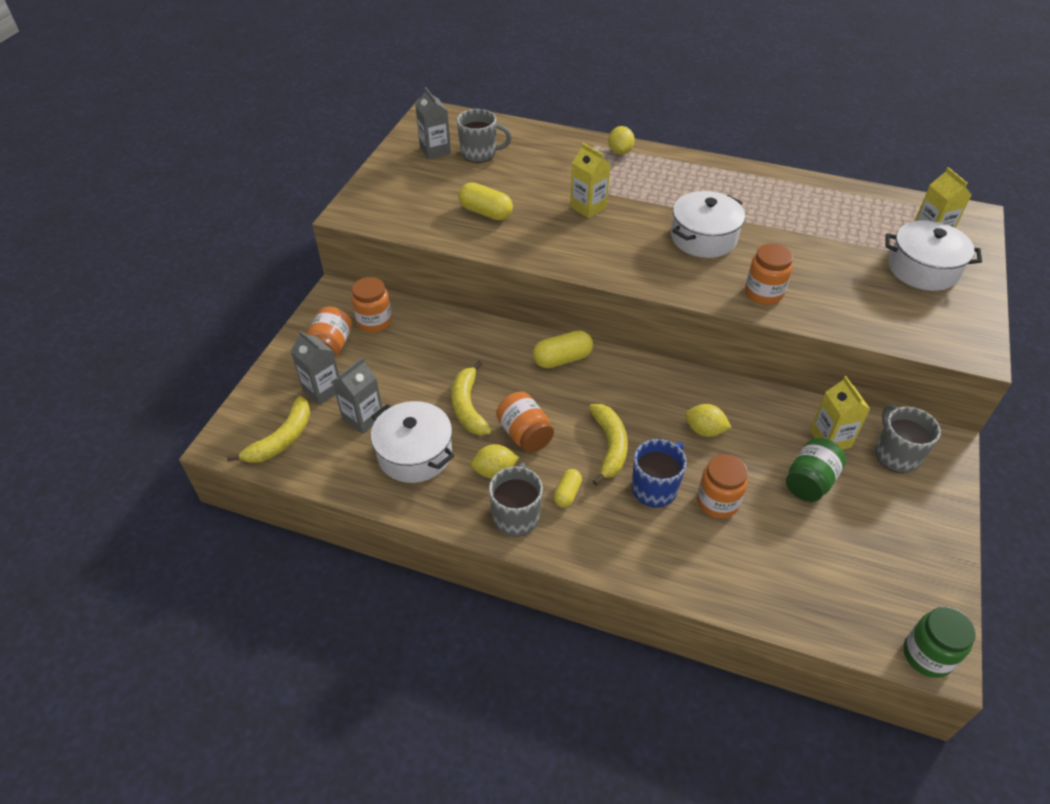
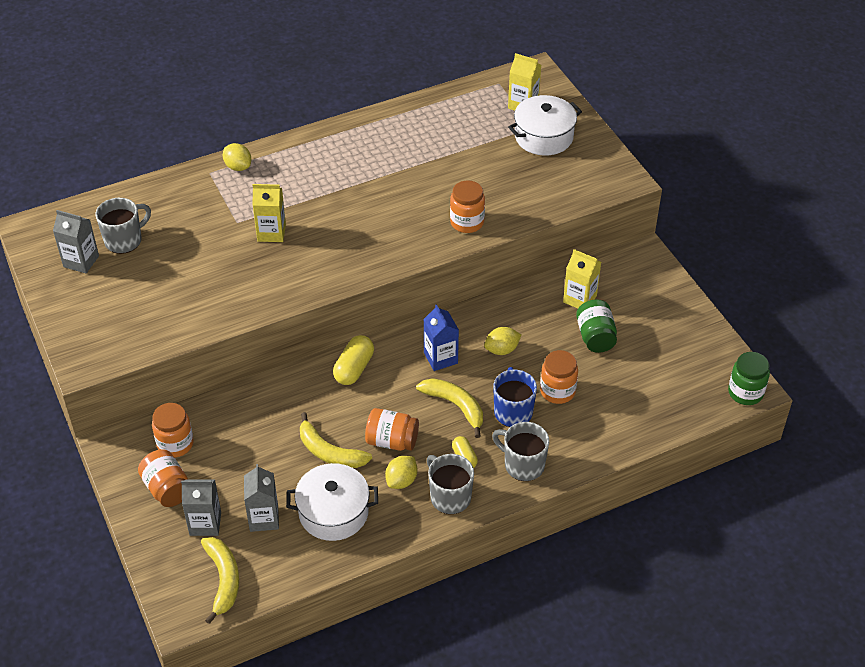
camera: 45 degrees left, 0 degrees up
yellow capsule [459,182,513,220] -> none
white pot [671,191,745,258] -> none
grey mug [875,404,941,473] -> grey mug moved to [492,422,549,481]
none -> blue carton [424,304,459,371]

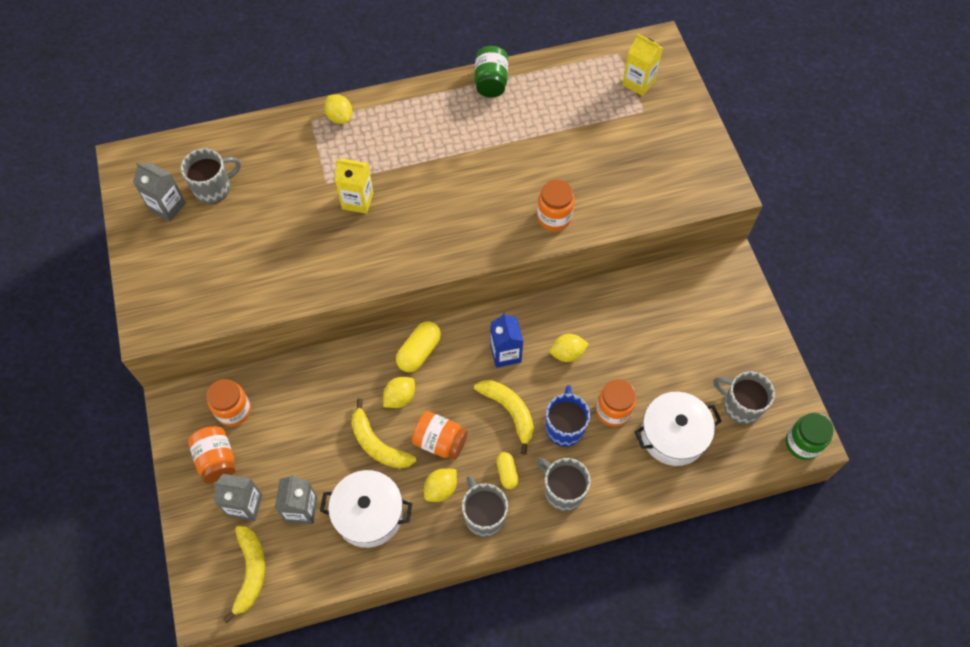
camera: 10 degrees right, 15 degrees up
white pot [508,95,582,155] -> white pot moved to [635,392,722,466]
yellow carton [563,249,601,308] -> none
green jar [576,300,617,353] -> green jar moved to [475,46,508,98]
none -> yellow lemon [383,377,415,408]
none -> grey mug [714,371,775,424]

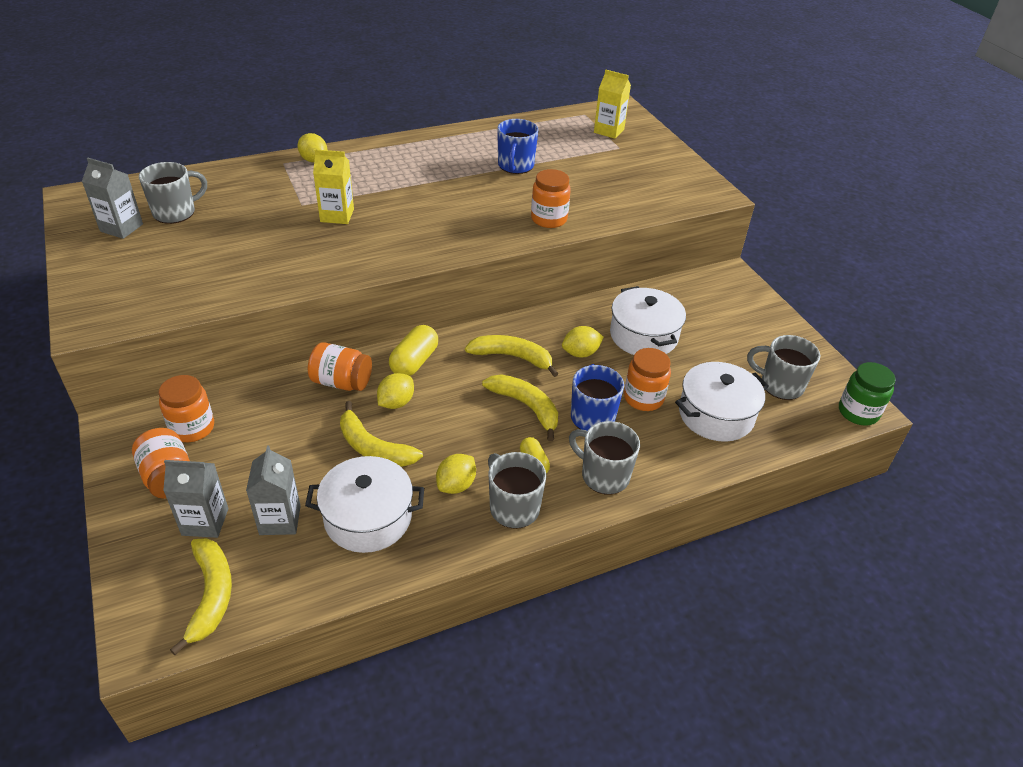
camera: 10 degrees left, 20 degrees down
orange jar [412,411,468,460] -> orange jar moved to [308,342,372,391]
green jar [475,46,508,98] -> none
blue carton [490,312,523,368] -> yellow banana [465,335,558,377]
none -> blue mug [497,119,539,174]
none -> white pot [610,286,686,355]

